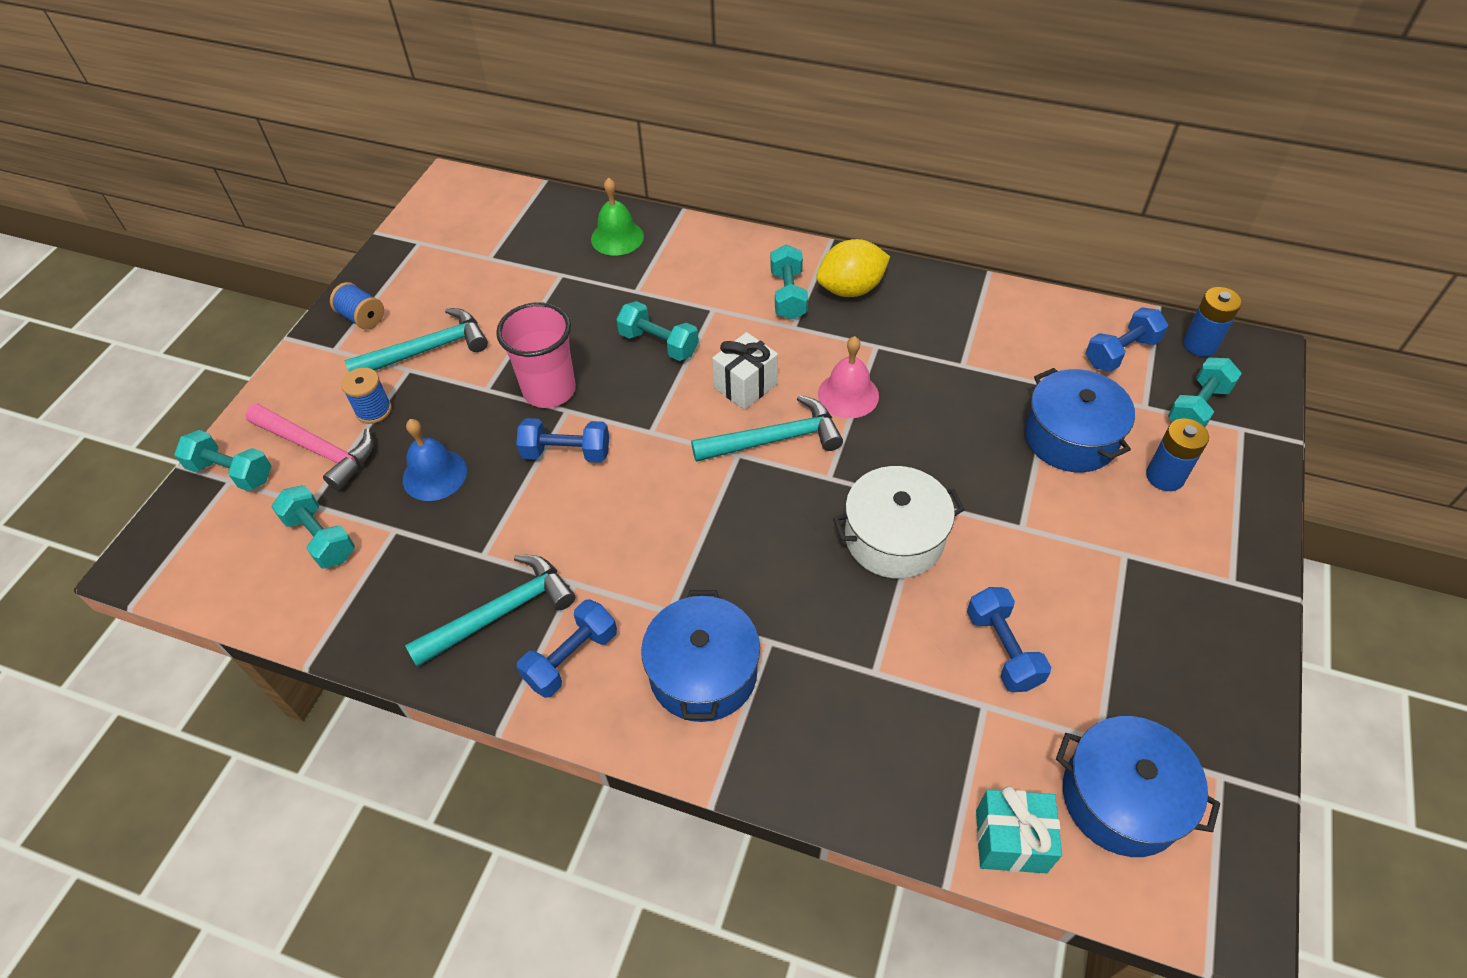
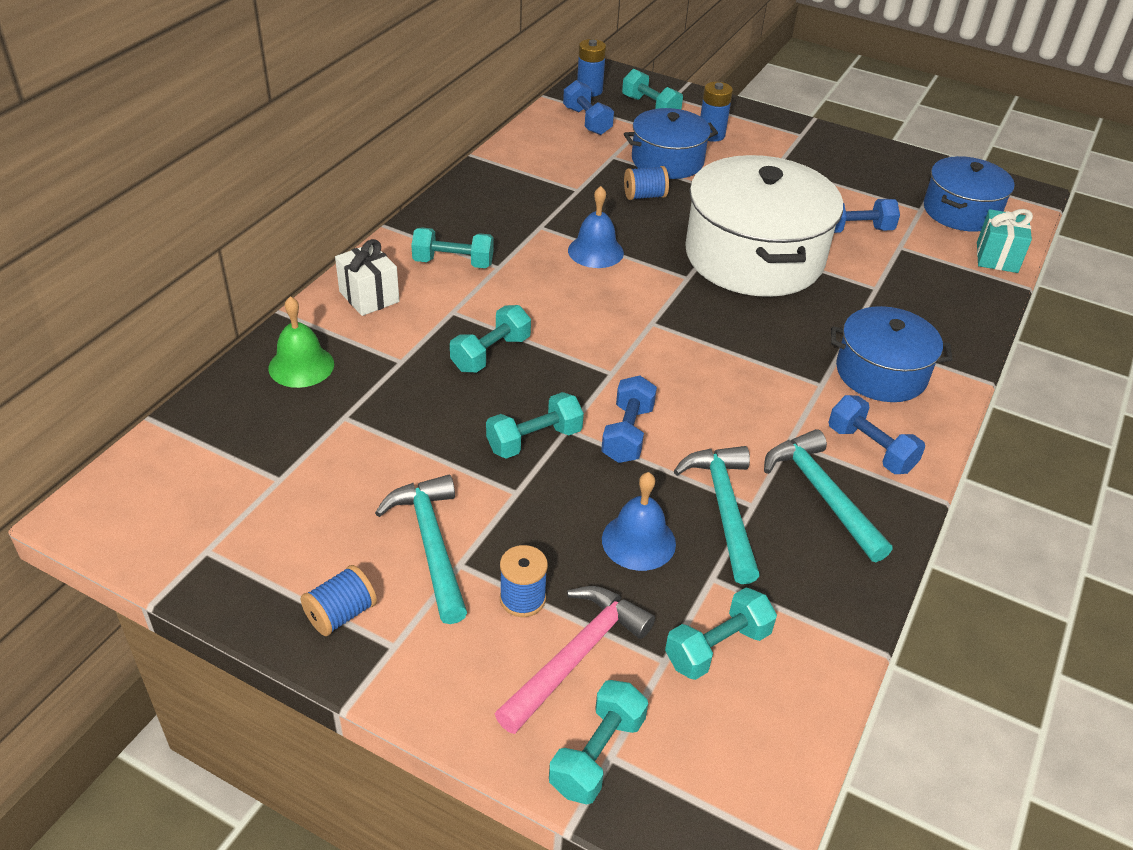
camera: 85 degrees left, 10 degrees down
pink cup [496,302,576,408] -> turquoise dumbbell [486,392,584,459]
turquoise hammer [691,395,843,462] -> turquoise hammer moved to [674,446,760,584]
white gift [712,332,778,410] -> white gift moved to [335,239,399,316]
yellow lemon [816,239,890,297] -> none
pink bell [818,336,879,418] -> blue bell [568,186,624,268]
white pot [833,466,965,579] -> white pot [685,155,843,297], size x1.72
none -> blue spool [624,166,669,200]

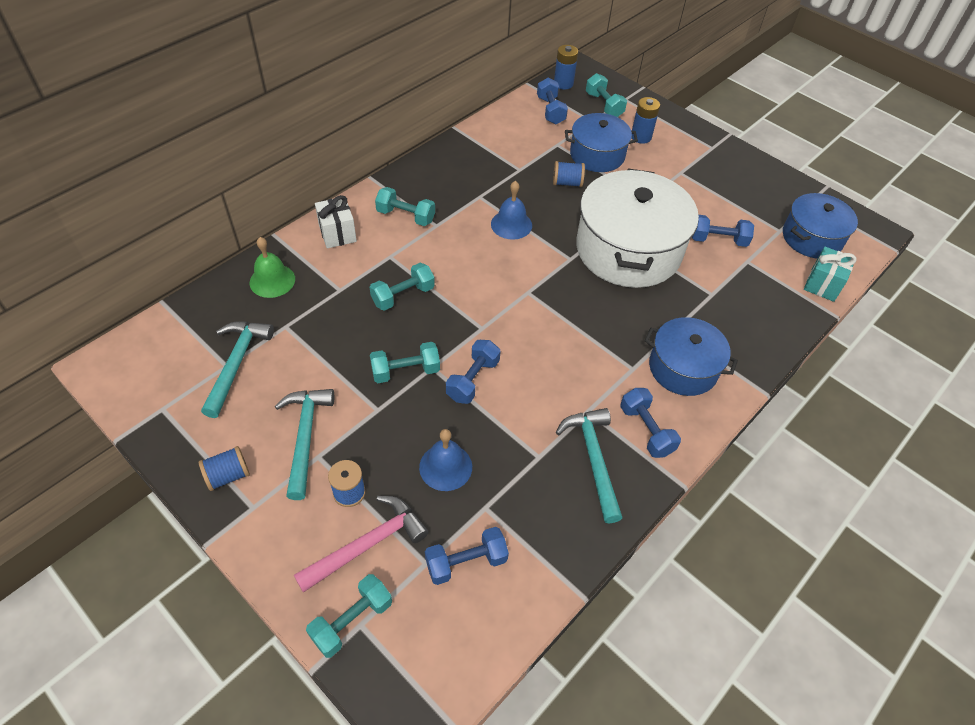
camera: 15 degrees right, 10 degrees up
turquoise dumbbell [665,588,777,680] -> blue dumbbell [425,527,509,585]
turquoise hammer [674,446,760,584] -> turquoise hammer moved to [201,321,274,418]

